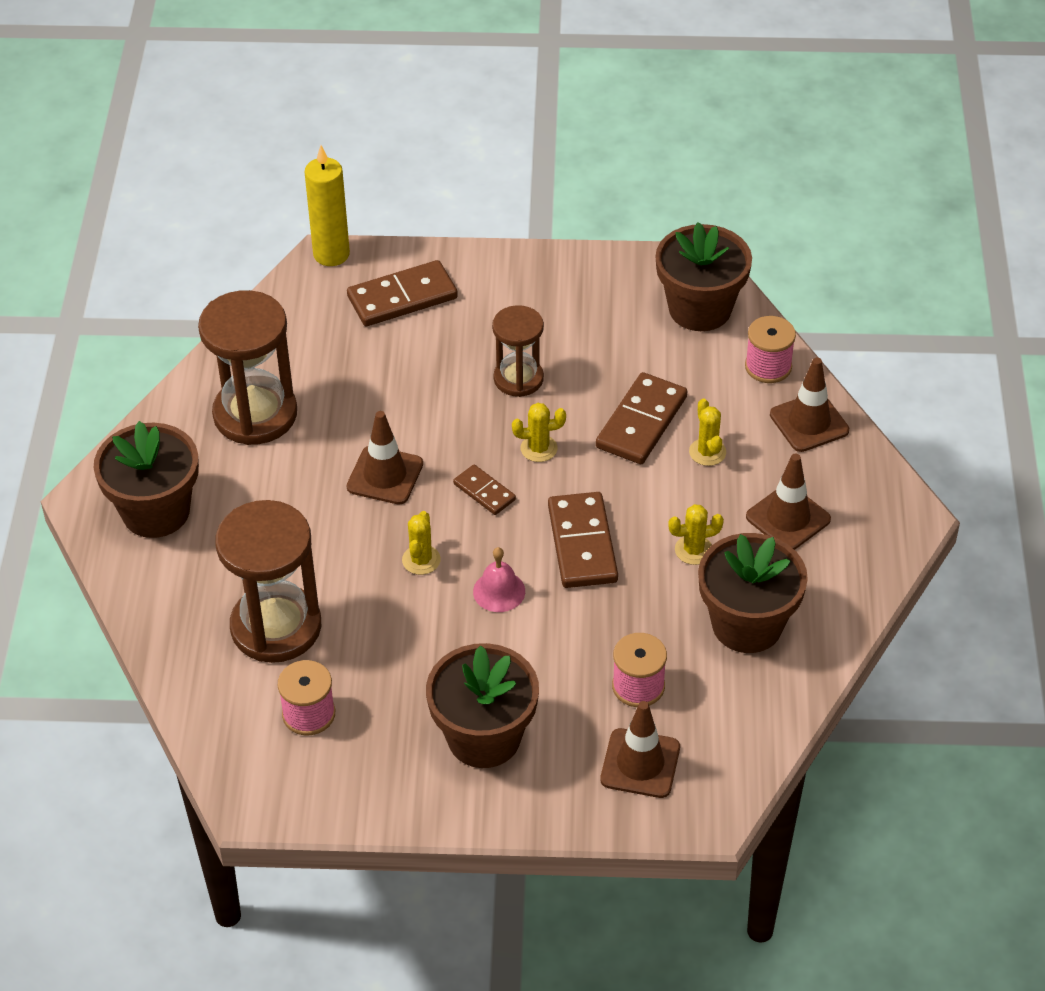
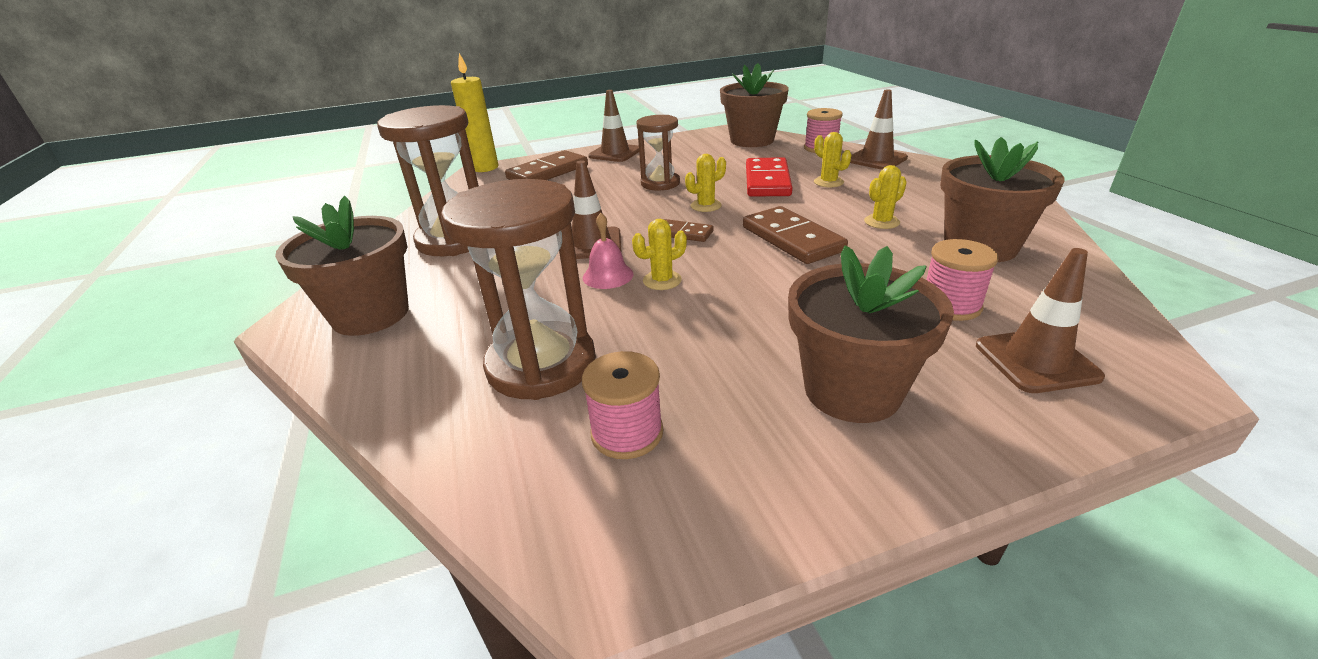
camera: 20 degrees left, 15 degrees down
yellow cactus [402,511,441,575] -> yellow cactus turned 75 degrees clockwise [632,219,687,290]
pink bell [473,547,525,612] -> pink bell moved to [583,213,634,289]
brown domino [596,372,687,464] -> red domino [746,157,793,197]
brown traffic cone [746,454,831,550] -> brown traffic cone moved to [588,90,639,162]

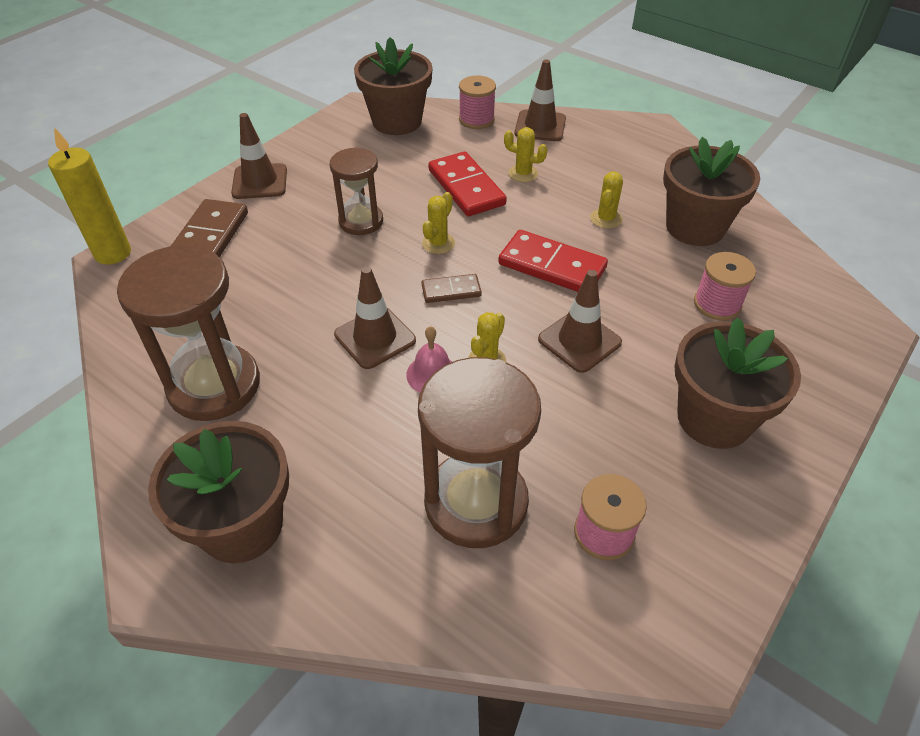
camera: 35 degrees left, 15 degrees up
brown domino [743,206,848,264] -> red domino [498,230,608,292]
brown traffic cone [976,248,1105,393] -> brown traffic cone moved to [538,270,622,373]

